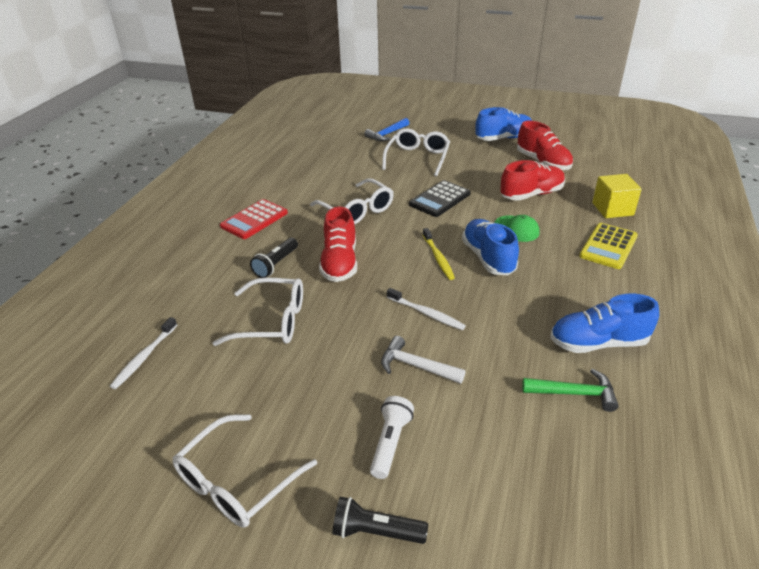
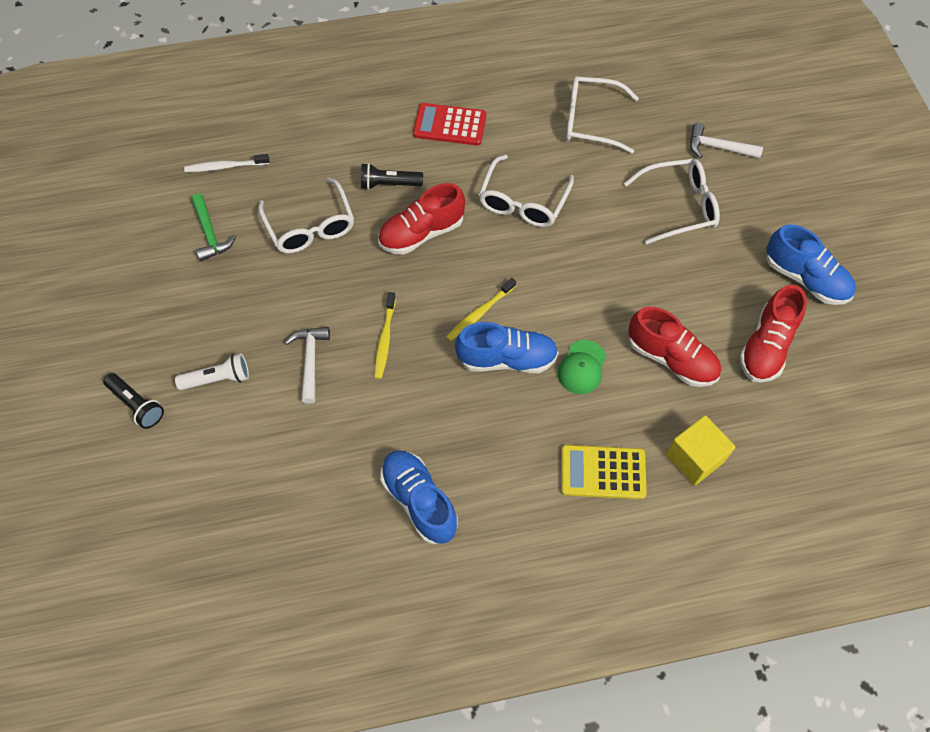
camera: 60 degrees right, 25 degrees up
white glasses [173,414,317,528] -> white glasses moved to [566,76,639,154]
black flashlight [332,497,428,544] -> black flashlight turned 150 degrees clockwise [103,373,164,429]
blue hammer [365,118,409,141] -> white hammer [690,123,763,159]
white toothbrush [387,288,466,330] -> yellow toothbrush [374,292,396,379]
black calculator [409,180,471,217] -> none
blue shoe [462,219,519,275] -> blue shoe turned 45 degrees clockwise [455,322,559,373]
green hammer [522,369,619,412] -> green hammer moved to [191,193,236,261]

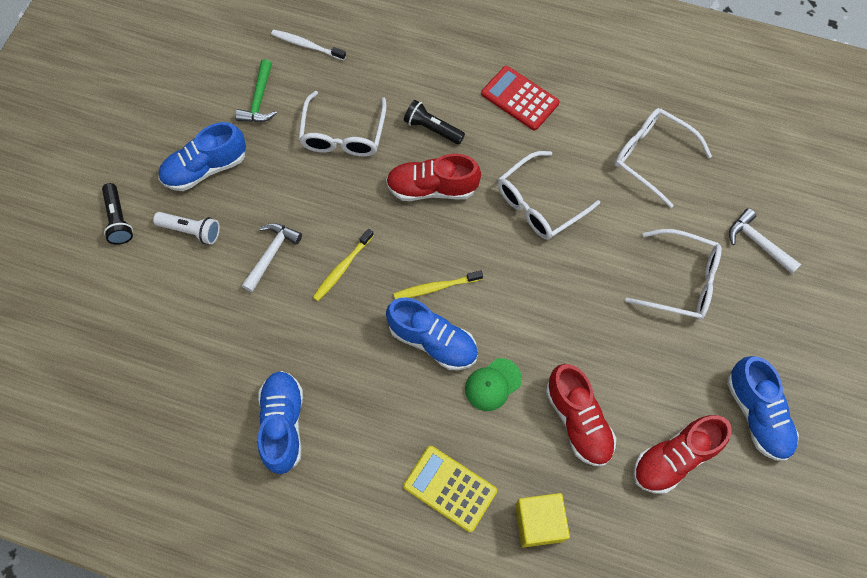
camera: 30 degrees right, 5 degrees up
none -> blue shoe [159,122,246,191]

